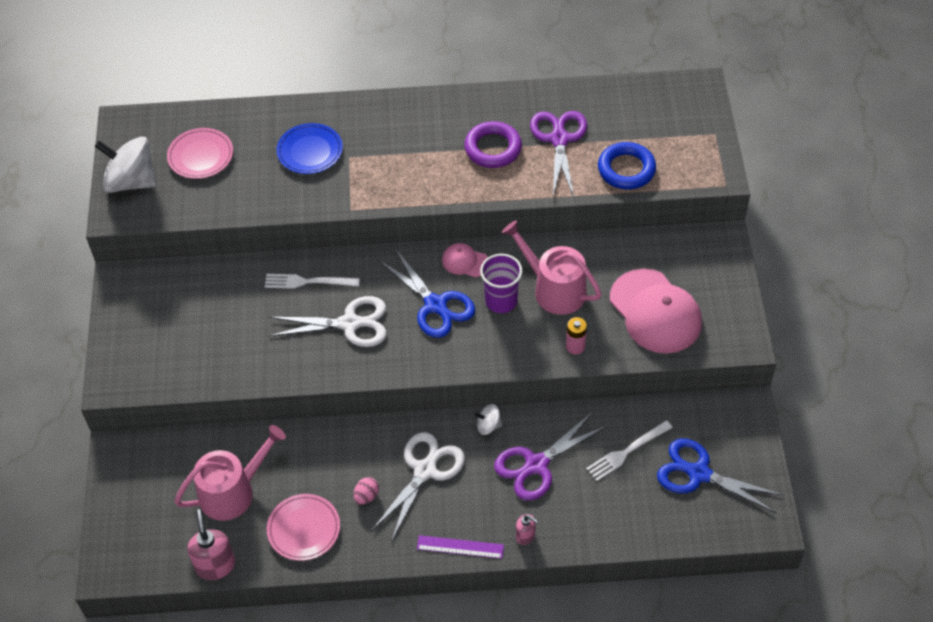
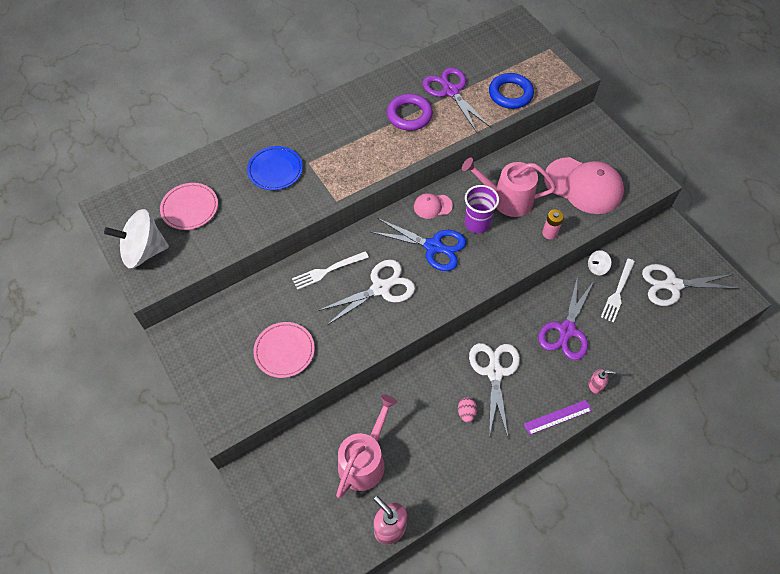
camera: 30 degrees left, 5 degrees up
pink plate [267,494,340,561] -> pink plate moved to [253,322,315,378]
white spinning top [474,404,502,435] -> white spinning top moved to [588,250,612,275]
blue scissors [657,438,784,513] -> white scissors [642,264,739,306]

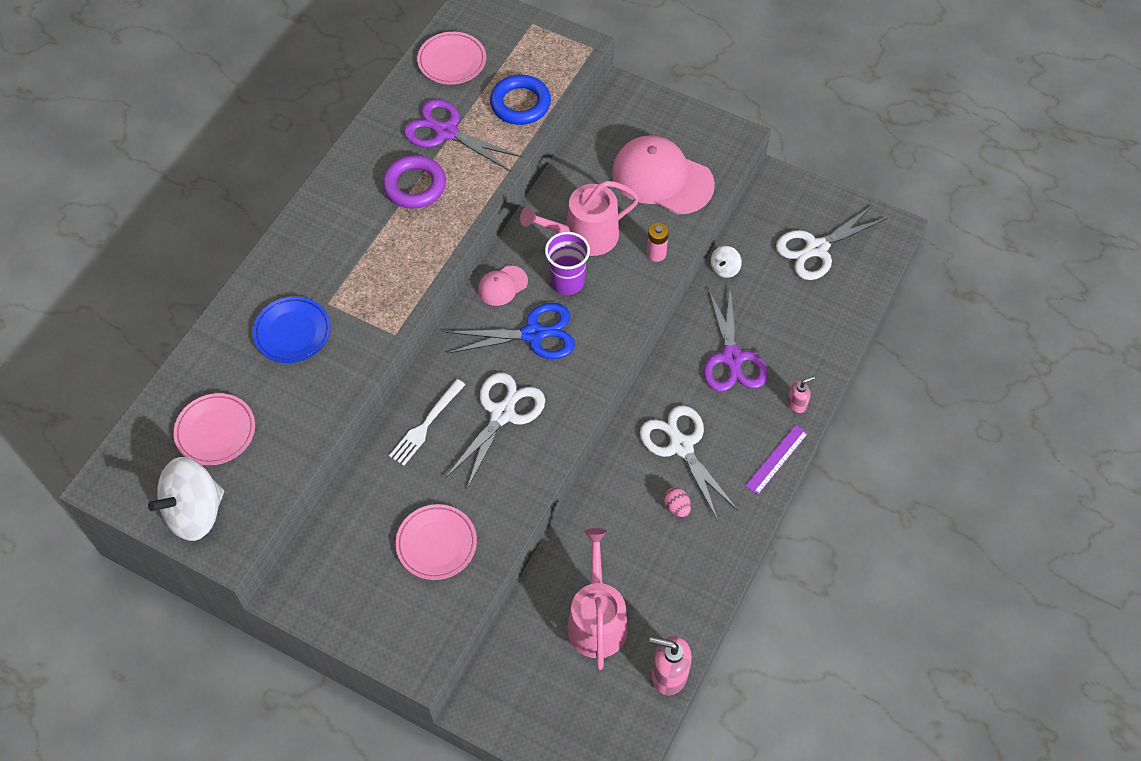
camera: 30 degrees left, 0 degrees up
pink cap [544,157,624,214] -> pink cap turned 150 degrees counterclockwise [612,135,715,214]
white fork [601,258,635,323] -> none
none -> pink plate [417,32,486,84]

